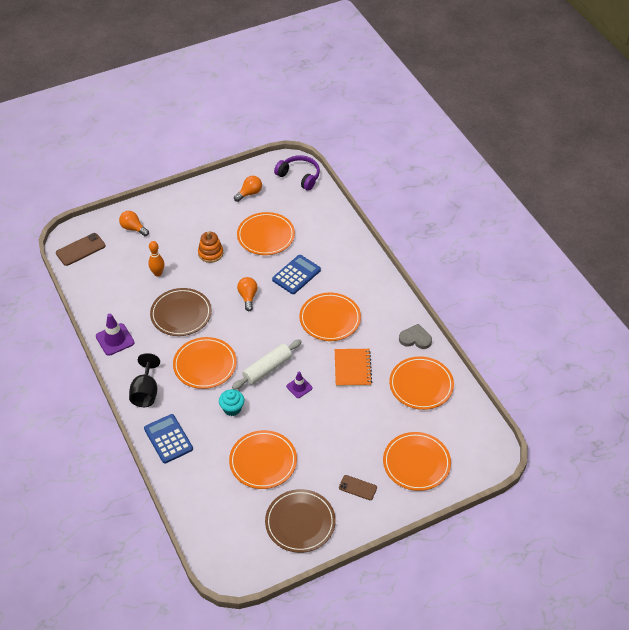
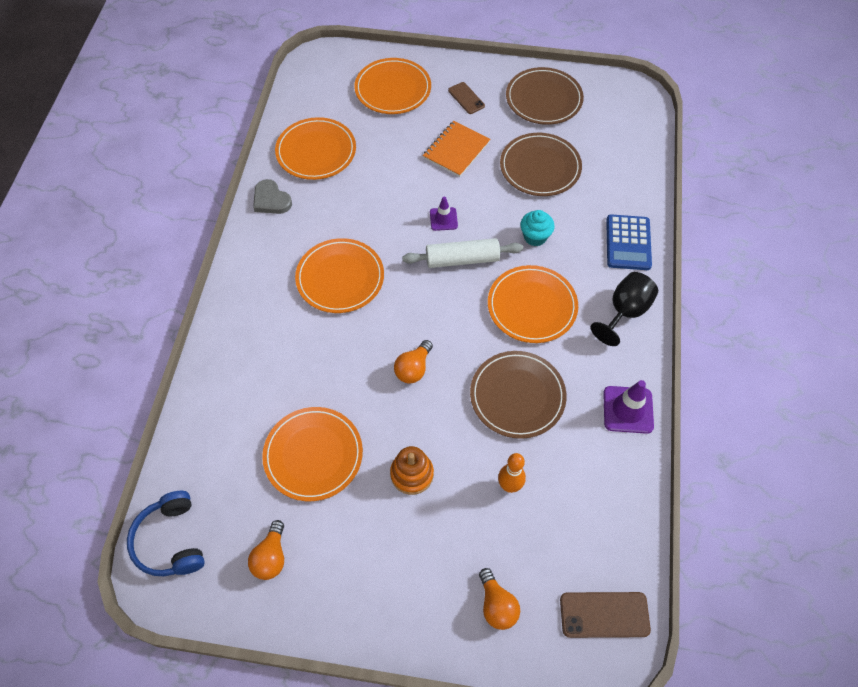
camera: 145 degrees left, 10 degrees up
orange plate [229,430,297,489] -> brown plate [500,133,582,196]
orange light bulb [234,176,262,202] -> orange light bulb turned 75 degrees counterclockwise [248,520,284,580]
blue calculator [272,255,321,294] -> none
purple headphones [274,155,320,191] -> blue headphones [127,491,205,576]
orange notebook [335,349,372,387] -> orange notebook moved to [423,121,491,177]

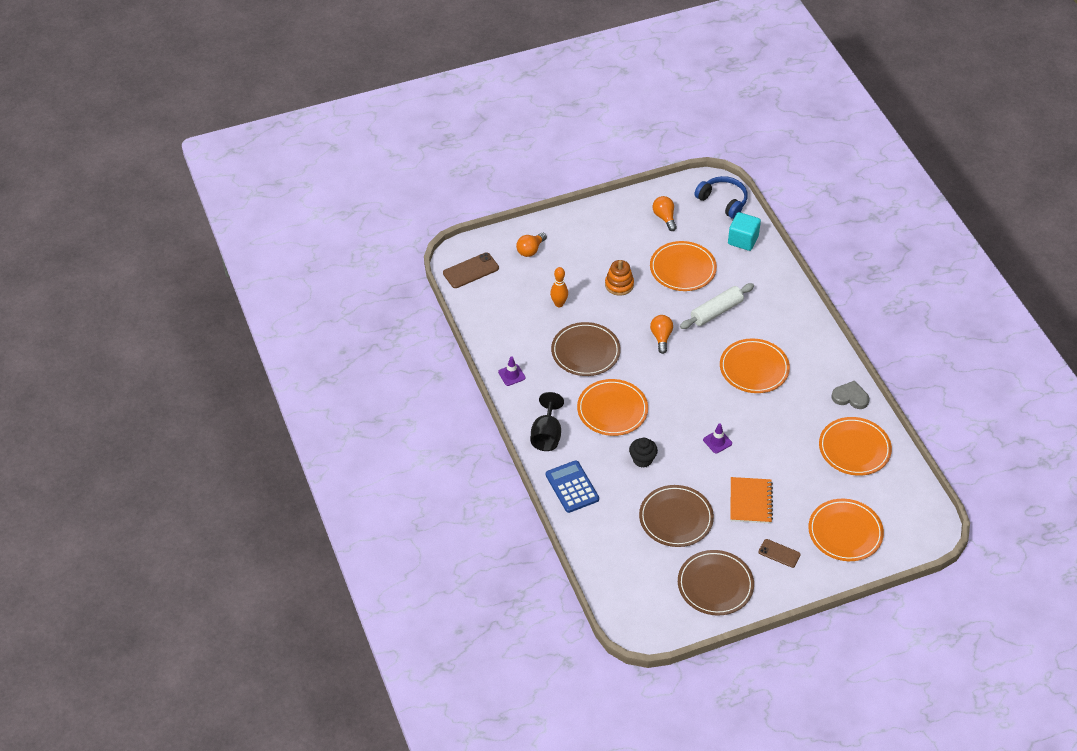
camera: 150 degrees right, 10 degrees down
white rolling pin [402,238,523,268] -> white rolling pin moved to [680,283,754,329]
orange light bulb [479,568,520,630] -> orange light bulb turned 90 degrees counterclockwise [516,233,547,257]
turquoise cupcake [520,210,555,246] -> black cupcake [629,438,658,468]
purple traffic cone [603,380,654,434] -> purple traffic cone [498,357,526,386], size x0.63
none -> turquoise cube [728,212,761,251]

